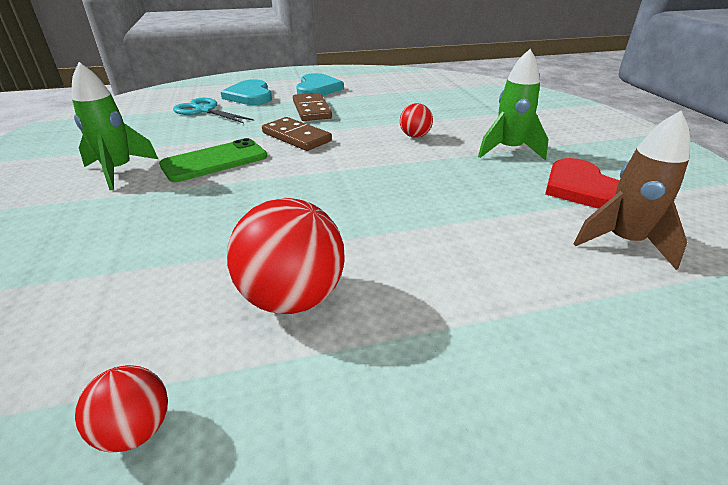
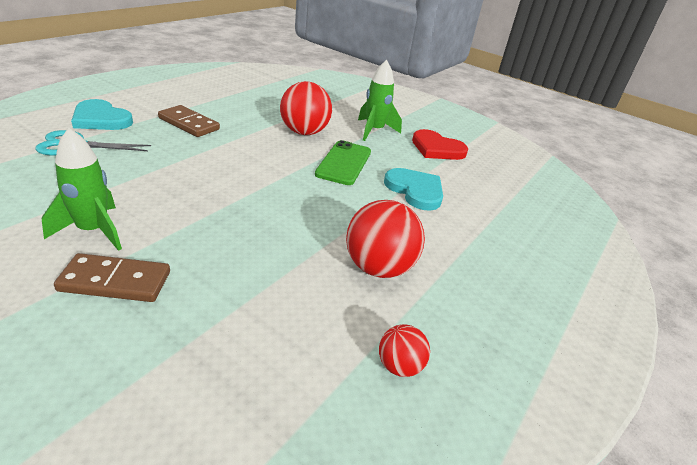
camera: 45 degrees left, 0 degrees up
green phone [159,138,267,182] -> green phone moved to [315,140,371,185]
brown domino [262,117,332,151] -> brown domino moved to [54,253,170,302]
turquoise heart [296,73,344,96] -> turquoise heart moved to [384,168,443,211]
red ball [400,103,433,138] -> red ball [280,81,332,135], size x1.88
brown rocket [573,111,690,270] -> none

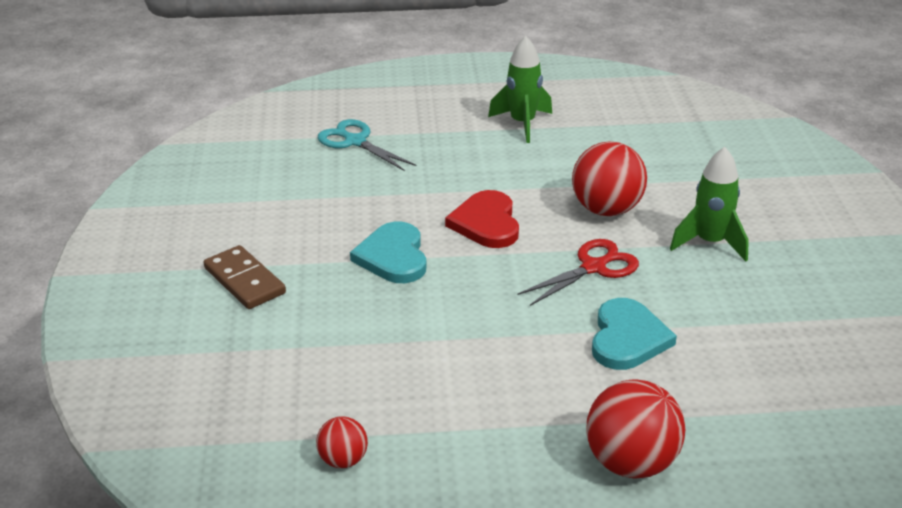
camera: 55 degrees right, 0 degrees up
green rocket [42,128,122,251] -> green rocket moved to [488,36,552,143]
turquoise heart [71,99,133,130] -> turquoise heart moved to [350,222,427,283]
brown domino [158,105,220,137] -> none
green phone [315,140,371,185] -> red scissors [517,239,639,306]
red ball [346,200,425,278] -> red ball moved to [586,379,685,479]
red heart [412,129,468,160] -> red heart moved to [445,190,519,248]

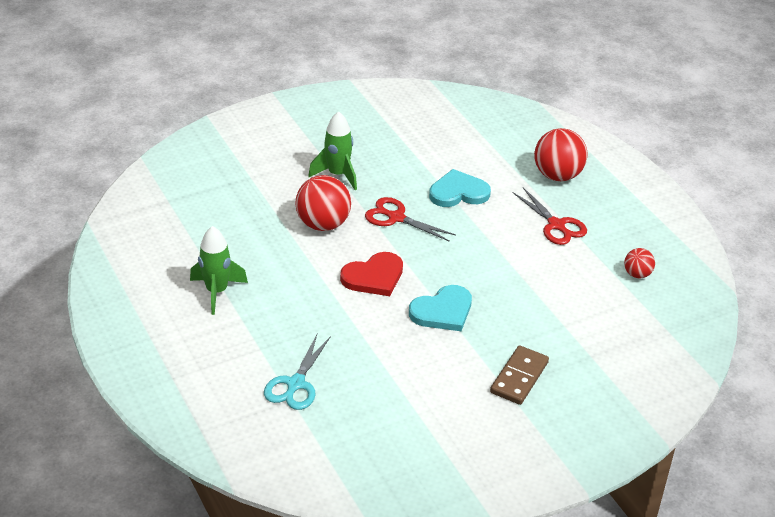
camera: 115 degrees left, 5 degrees up
none -> red scissors [513,188,587,245]

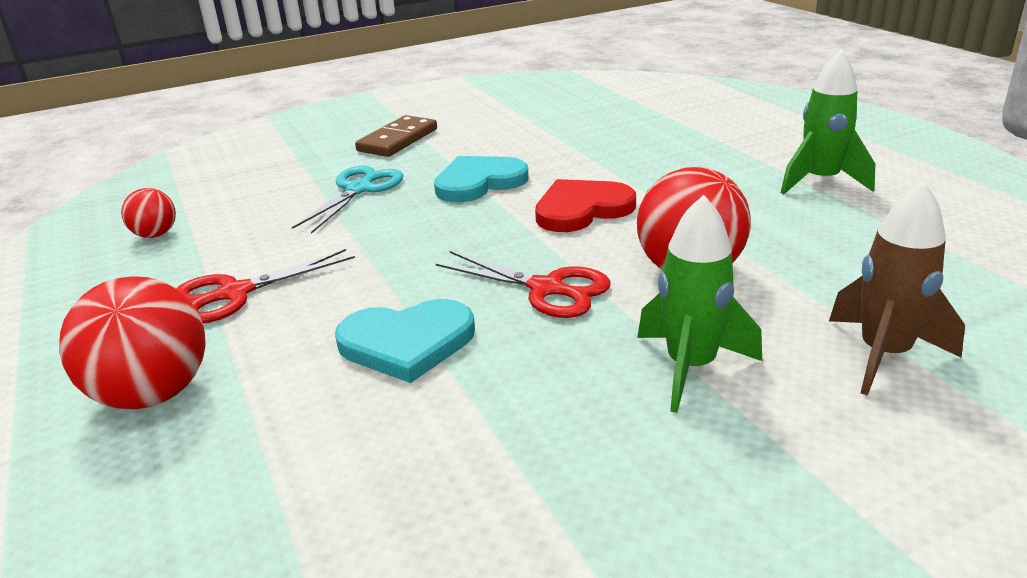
camera: 175 degrees left, 10 degrees down
turquoise scissors [264,335,331,410] -> turquoise scissors moved to [292,166,403,234]
red scissors [513,188,587,245] -> red scissors turned 90 degrees counterclockwise [176,249,355,323]
none -> brown rocket [829,181,965,396]

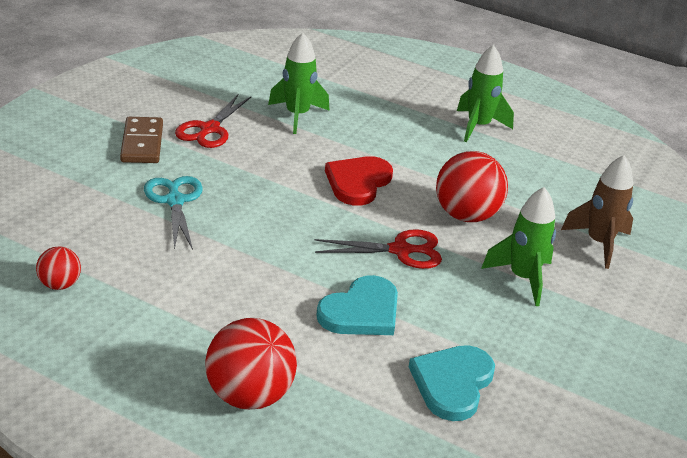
camera: 40 degrees left, 5 degrees up
red scissors [176,249,355,323] -> red scissors moved to [175,94,251,148]
turquoise heart [434,156,529,202] -> turquoise heart moved to [409,345,495,421]
none -> green rocket [268,33,330,134]

